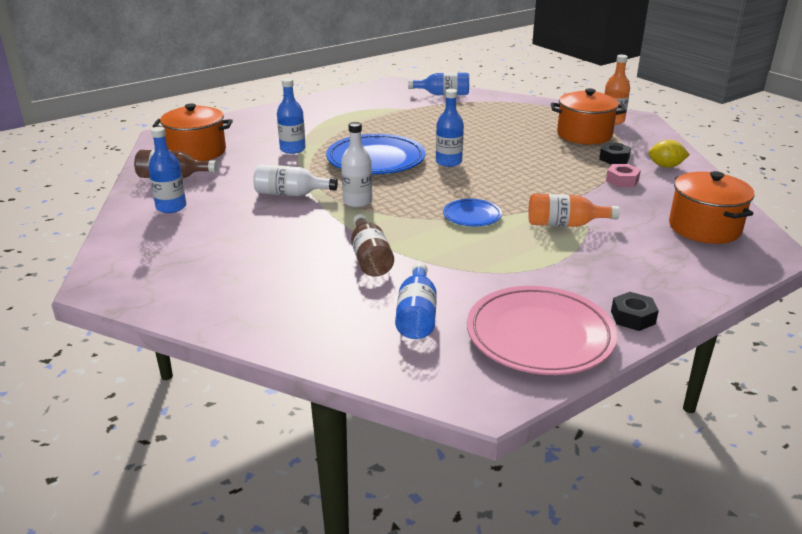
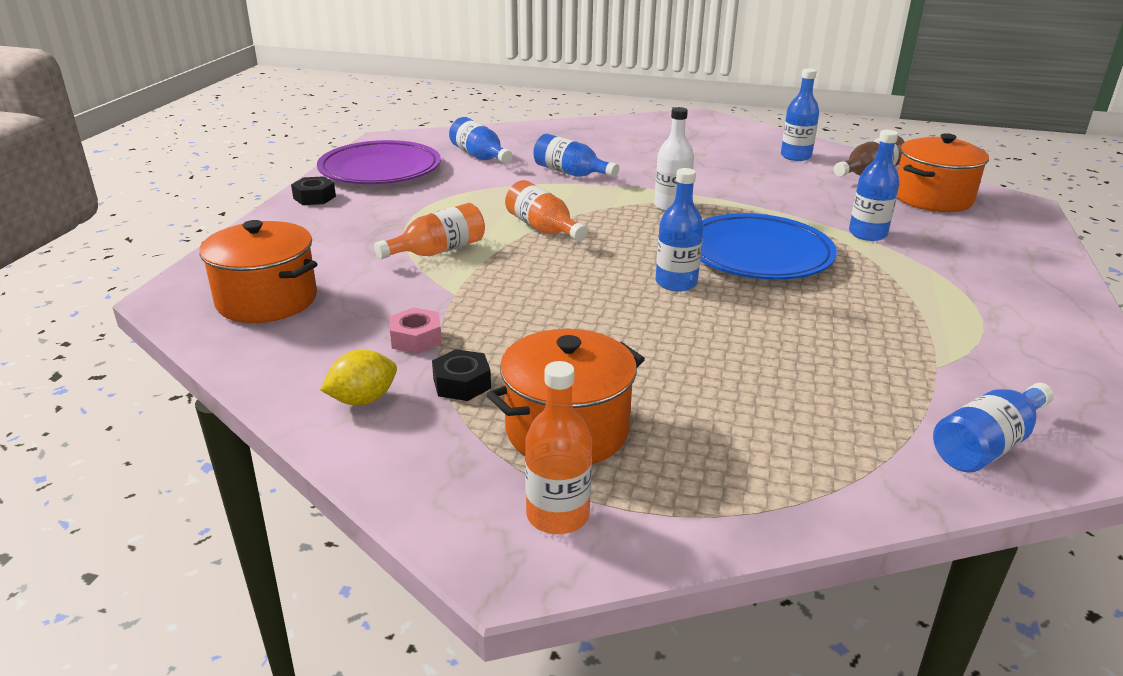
camera: 140 degrees right, 0 degrees up
white bottle [253,164,338,196] -> none
brown bottle [351,214,394,277] -> blue bottle [533,134,619,178]
blue plate [443,199,502,226] -> orange bottle [505,180,588,241]
pink plate [467,286,617,375] -> purple plate [317,140,441,184]

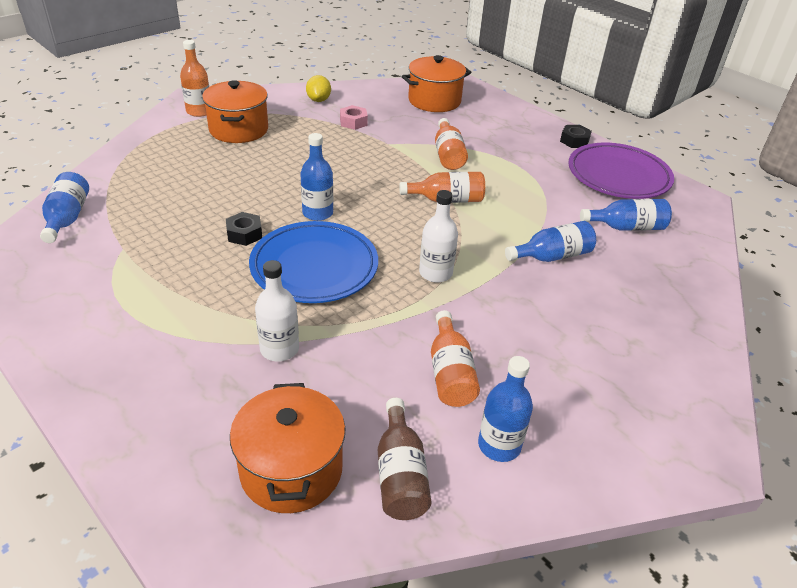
camera: 120 degrees right, 10 degrees up
black nut [432,349,491,401] -> black nut moved to [226,212,262,246]
blue bottle [849,130,900,241] -> white bottle [255,260,299,361]
none -> orange bottle [431,310,480,407]

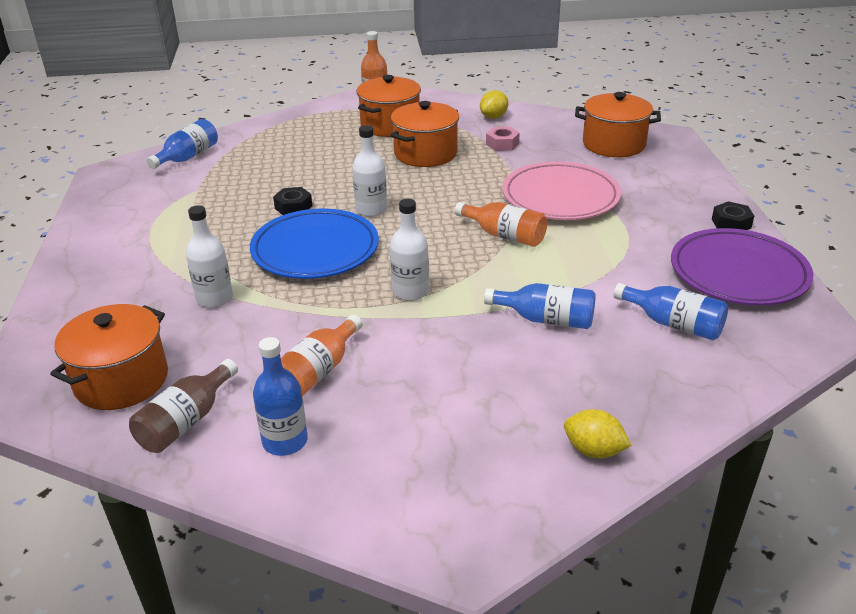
camera: 40 degrees right, 5 degrees down
blue bottle [300,133,333,221] -> white bottle [352,125,387,217]
orange bottle [435,118,468,170] -> pink plate [502,161,621,220]
none -> orange pot [391,101,459,167]
none -> yellow lemon [564,409,632,459]

